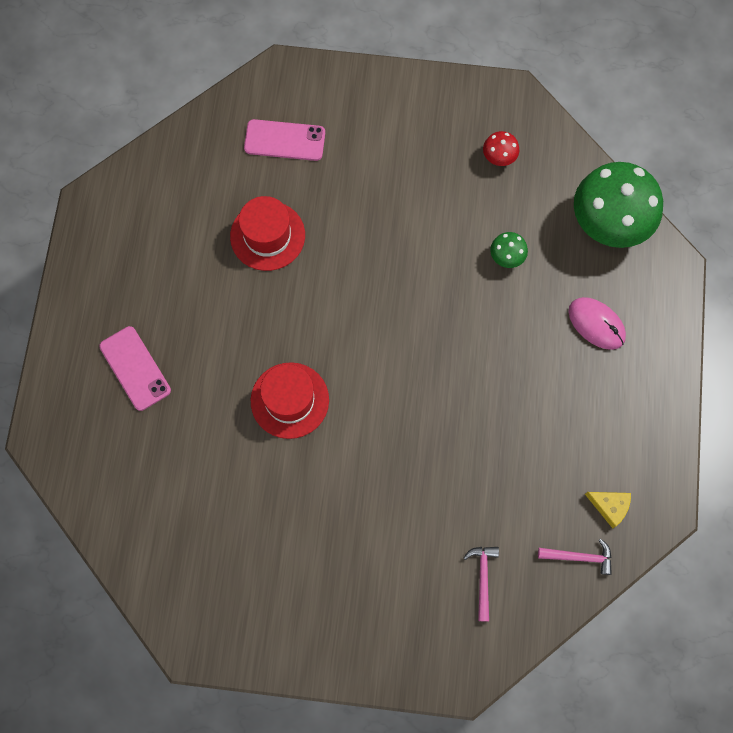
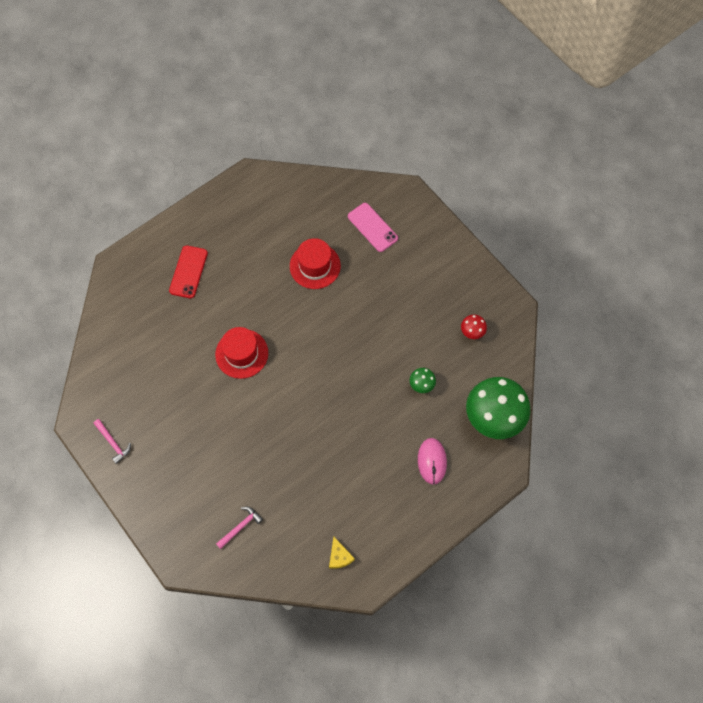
camera: 45 degrees right, 5 degrees down
pink phone [99,326,171,411] -> red phone [169,245,208,298]
pink hammer [538,538,612,575] -> pink hammer moved to [93,419,131,464]

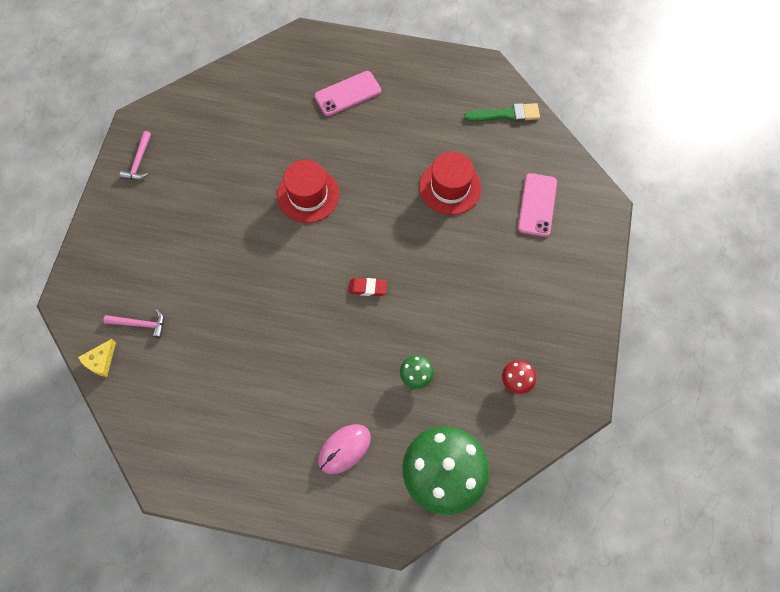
camera: 50 degrees right, 0 degrees up
red phone [169,245,208,298] -> pink phone [314,71,381,116]
yellow cheese [329,537,355,569] -> yellow cheese moved to [78,339,116,377]
none -> red eraser [349,278,387,296]
none -> green brush [464,103,540,122]

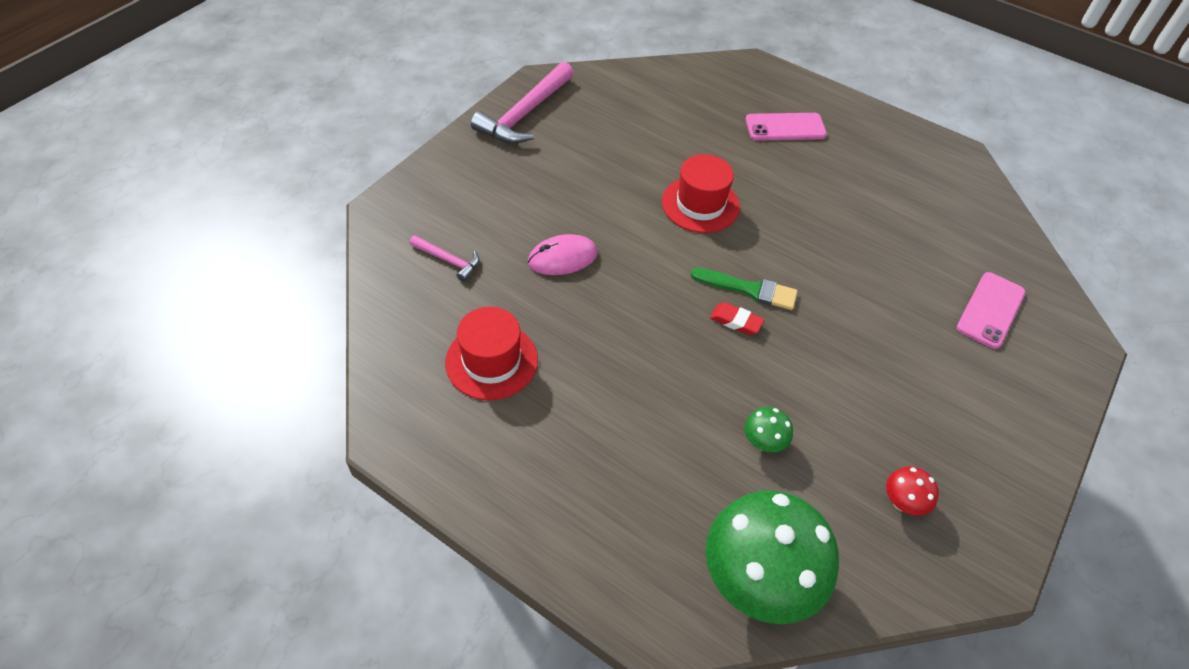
camera: 20 degrees right, 15 degrees down
yellow cheese [78,339,116,377] -> none
pink hammer [120,131,151,180] -> pink hammer [471,62,574,144], size x1.97
pink mouse [318,424,371,474] -> pink mouse moved to [528,234,598,275]
red hat [419,152,481,215] -> red hat moved to [445,307,538,400]
green brush [464,103,540,122] -> green brush moved to [691,268,798,310]

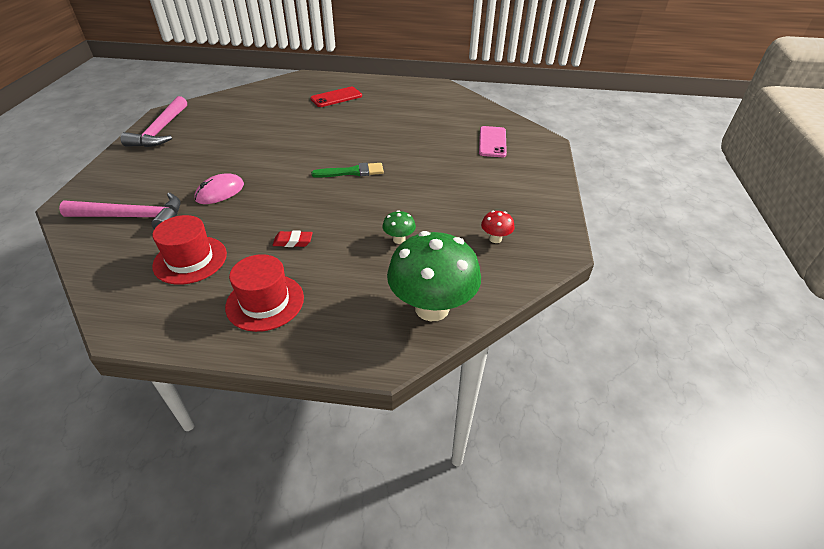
camera: 25 degrees left, 10 degrees down
pink hammer [410,235,479,282] -> pink hammer [59,193,181,229], size x1.97
red hat [662,154,740,233] -> red hat moved to [225,254,304,332]
red eraser [710,302,765,335] -> red eraser moved to [273,231,313,247]
pink phone [746,113,827,141] -> red phone [310,87,362,107]

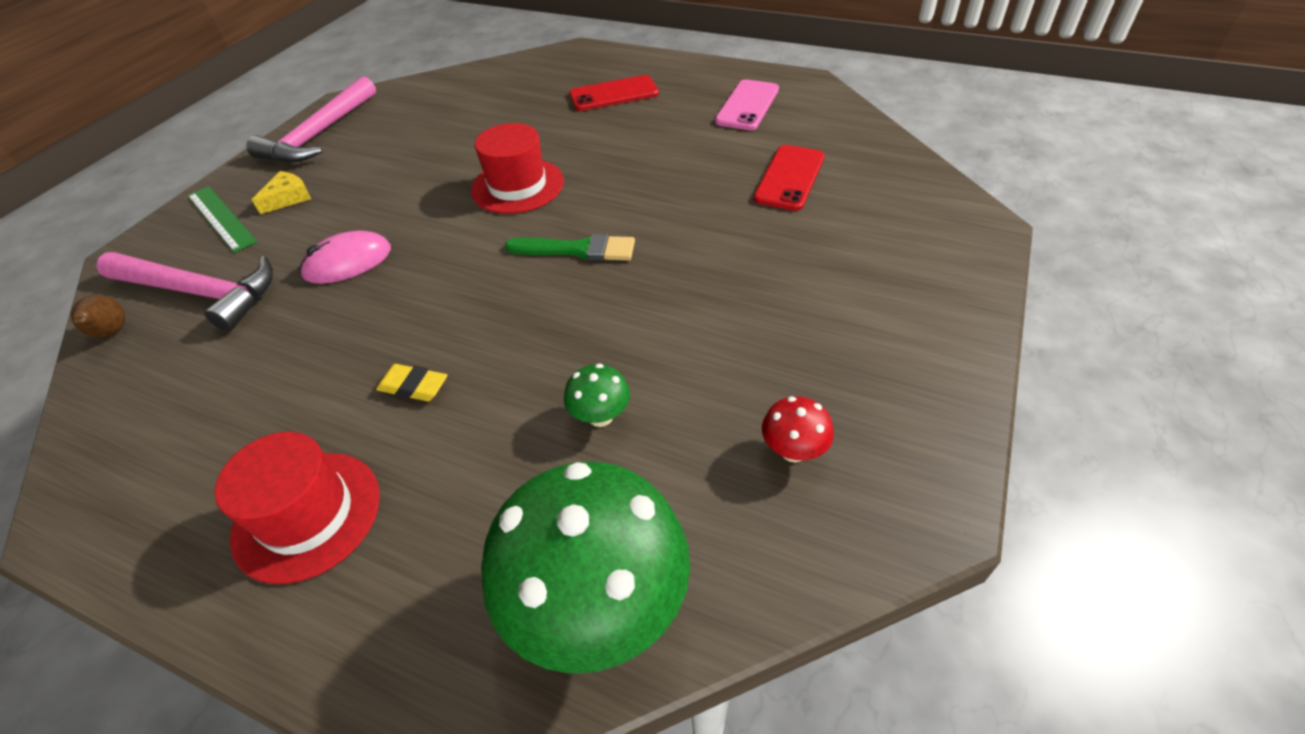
camera: 20 degrees right, 5 degrees up
red hat [152,215,227,285] -> red hat moved to [471,123,564,214]
red eraser [273,231,313,247] -> yellow eraser [376,364,447,401]
pink phone [479,126,507,157] -> pink phone moved to [715,79,779,131]
none -> brown pear [71,295,125,337]
none -> green ruler [188,186,257,253]
none -> yellow cheese [252,171,311,214]
none -> red phone [754,145,825,211]

